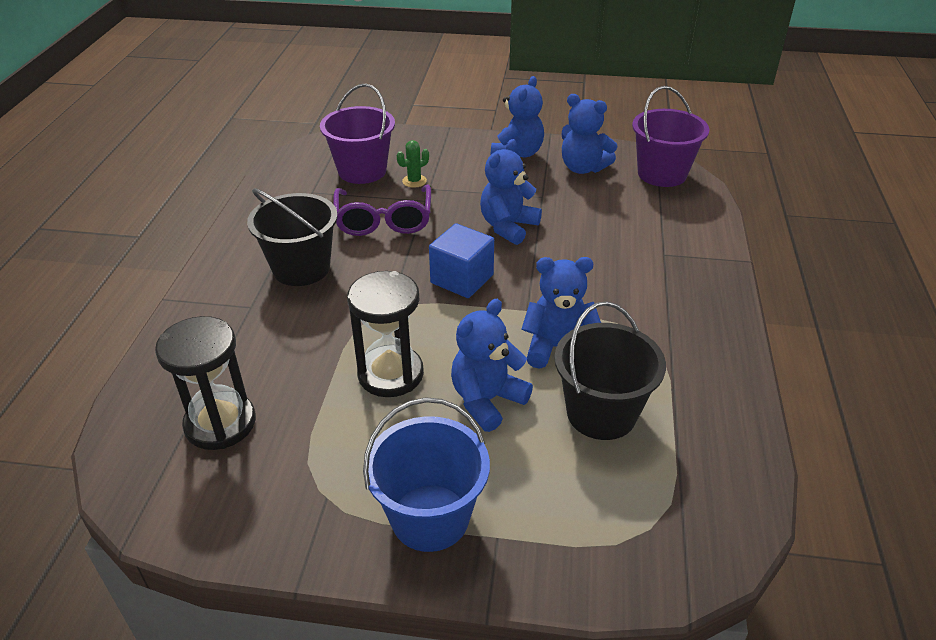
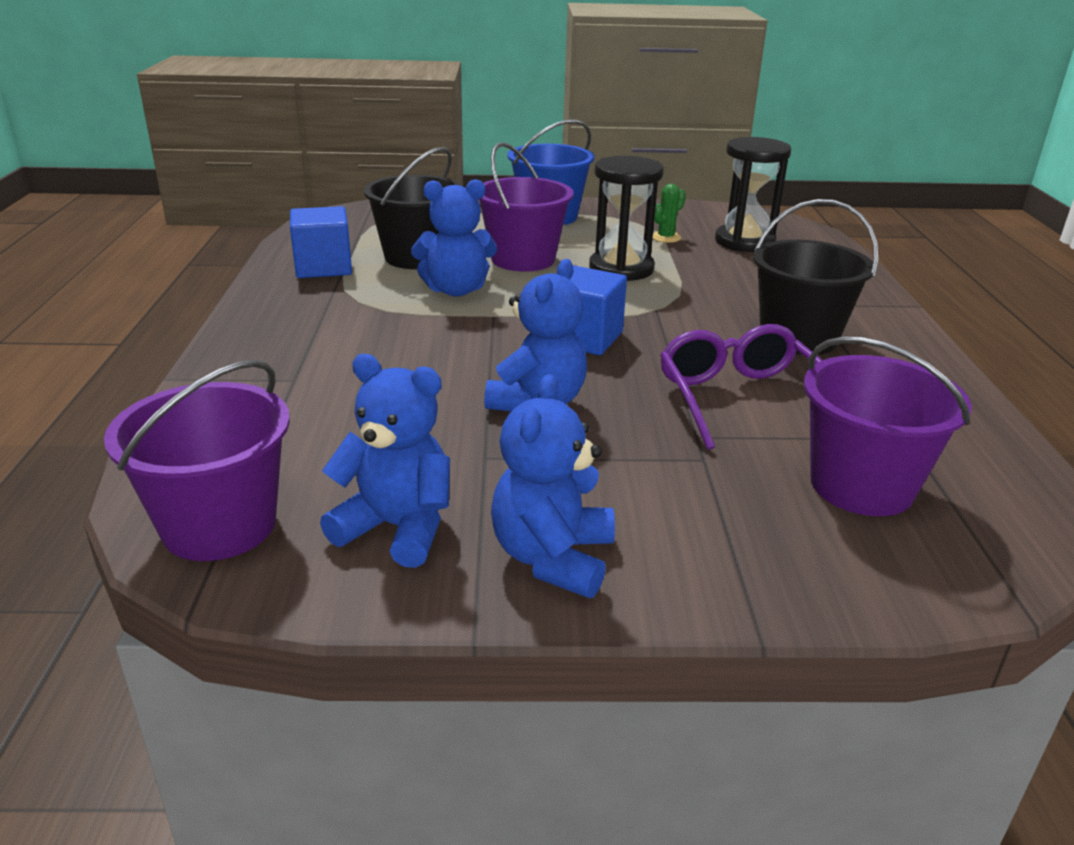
camera: 170 degrees right, 10 degrees down
green cactus [397,140,429,188] -> green cactus moved to [653,184,686,243]
blue teddy bear [451,299,533,432] -> purple bucket [479,142,574,272]
none -> blue cube [290,206,352,278]

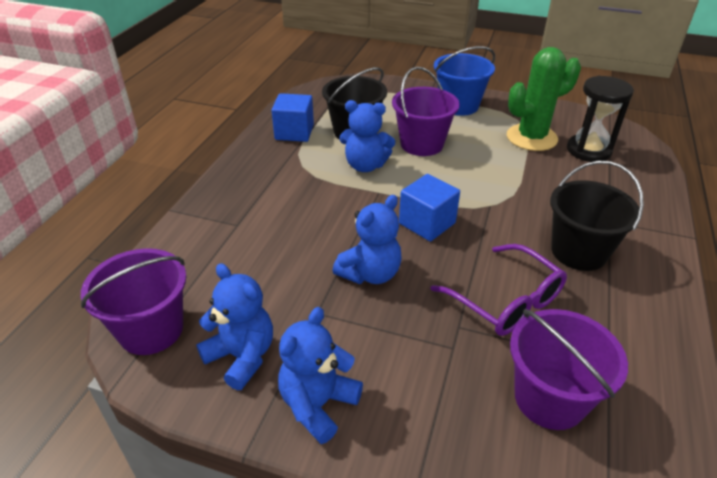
camera: 20 degrees right, 10 degrees up
black hourglass [589,156,664,281] -> none
green cactus [653,184,686,243] -> green cactus [507,47,581,151], size x2.40
purple glasses [660,324,823,450] -> purple glasses turned 135 degrees clockwise [431,244,567,336]

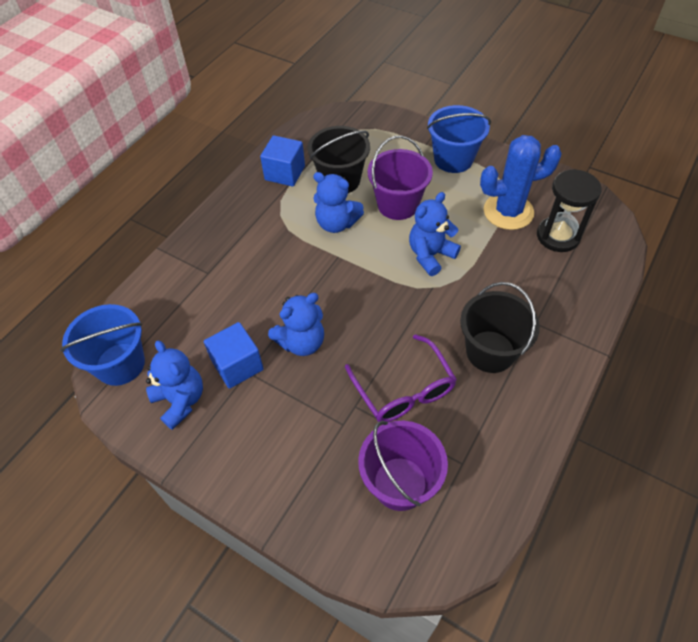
camera: 15 degrees right, 15 degrees up
purple bucket [81,248,187,355] -> blue bucket [60,304,145,386]
blue teddy bear [278,307,363,444] -> blue teddy bear moved to [409,192,461,276]
blue cube [399,174,460,241] -> blue cube moved to [204,322,264,389]
green cactus [507,47,581,151] -> blue cactus [480,135,562,230]

